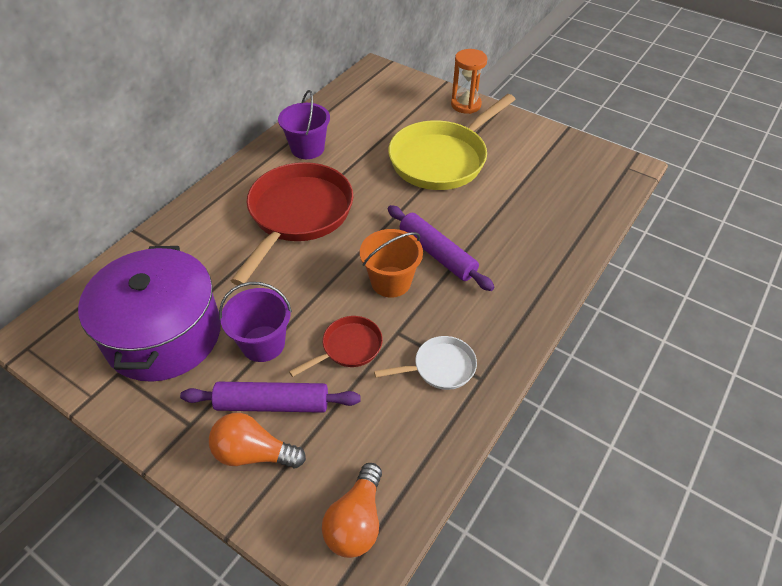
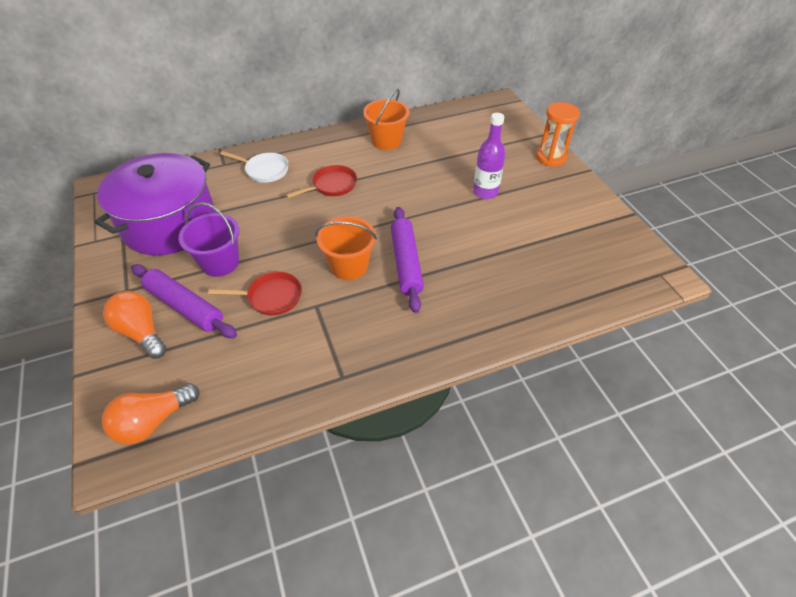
camera: 35 degrees right, 0 degrees up
red pan [231,162,353,285] -> red pan [286,165,357,198], size x0.48
purple bucket [278,90,330,159] -> orange bucket [363,89,409,150]
white pan [374,336,477,390] -> white pan moved to [220,151,289,183]
yellow pan [388,94,516,190] -> purple bottle [473,113,506,199]

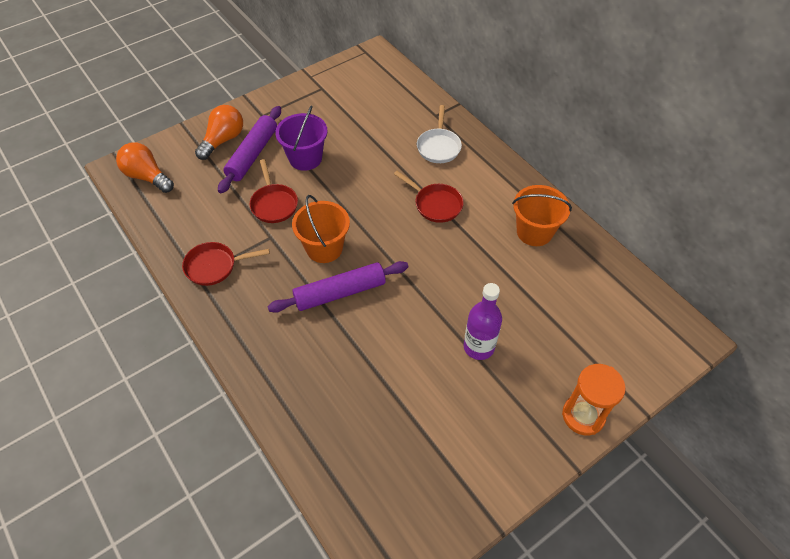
camera: 75 degrees right, 5 degrees up
purple pot [94,153,216,256] -> none
none -> red pan [182,242,270,286]

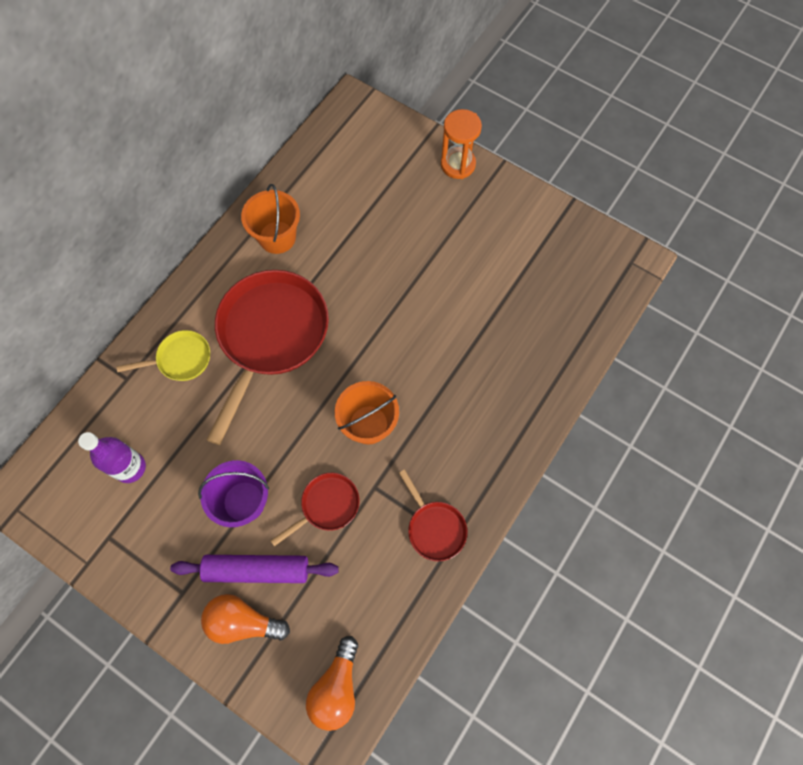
camera: 110 degrees left, 15 degrees up
purple rolling pin [267,261,409,313] -> none
red pan [394,171,464,223] -> red pan [206,270,329,445], size x2.10
white pan [417,105,462,163] -> yellow pan [117,330,210,381]
purple bottle [464,283,502,360] -> purple bottle moved to [78,432,146,483]

